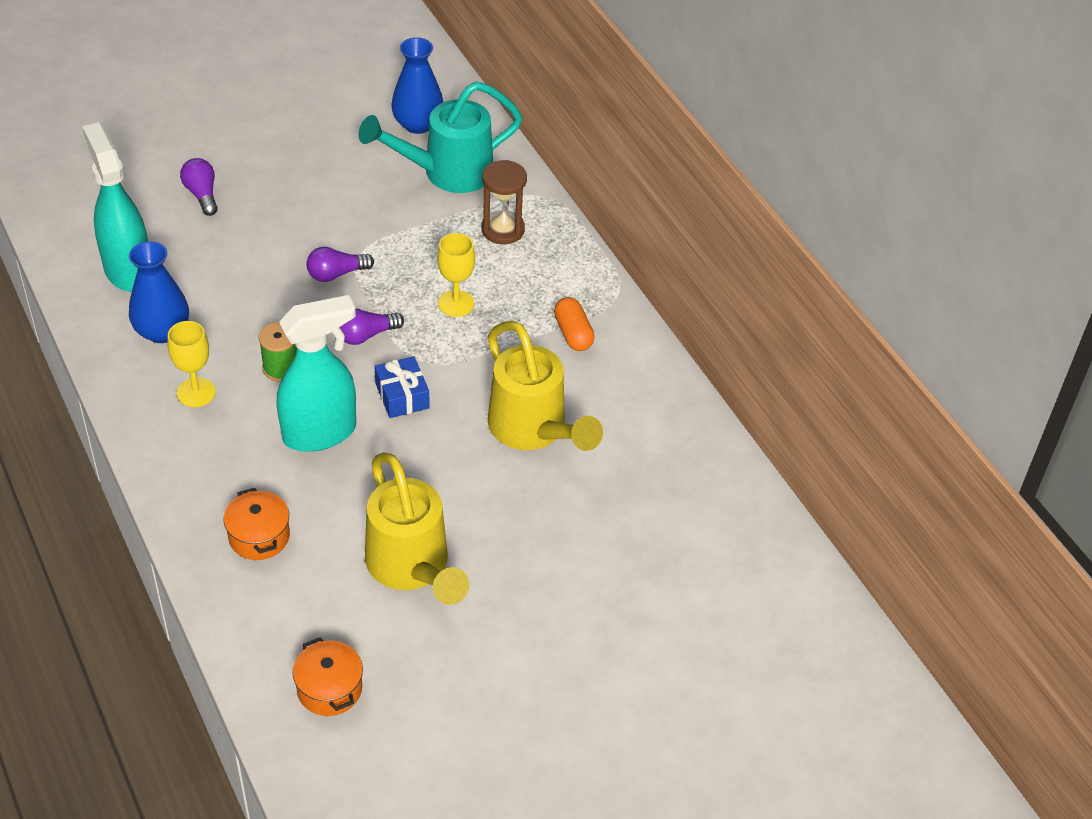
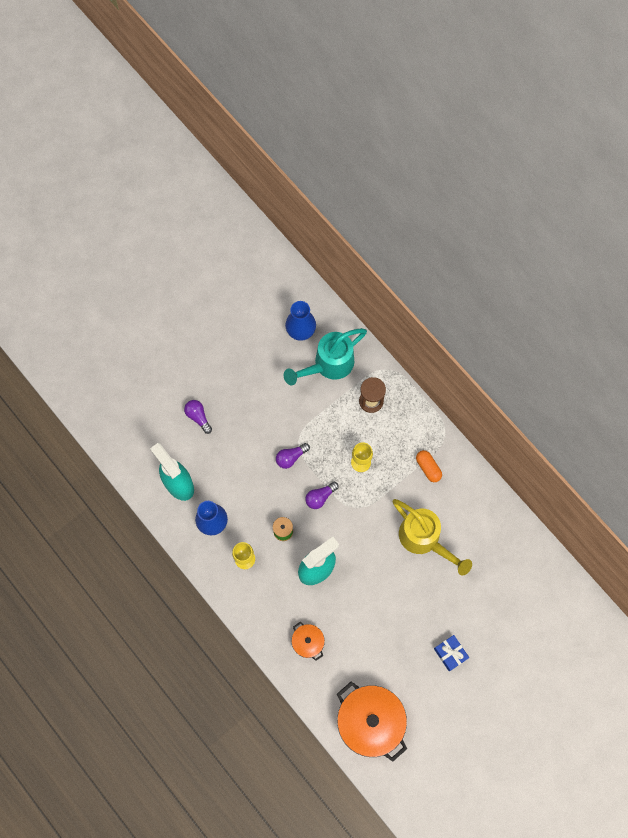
camera: 10 degrees left, 25 degrees up
orange pot [293,637,363,716] -> orange pot [337,682,407,762], size x2.04
yellow watering can [365,452,469,605] -> none
blue gift [375,356,430,418] -> blue gift moved to [434,635,469,671]

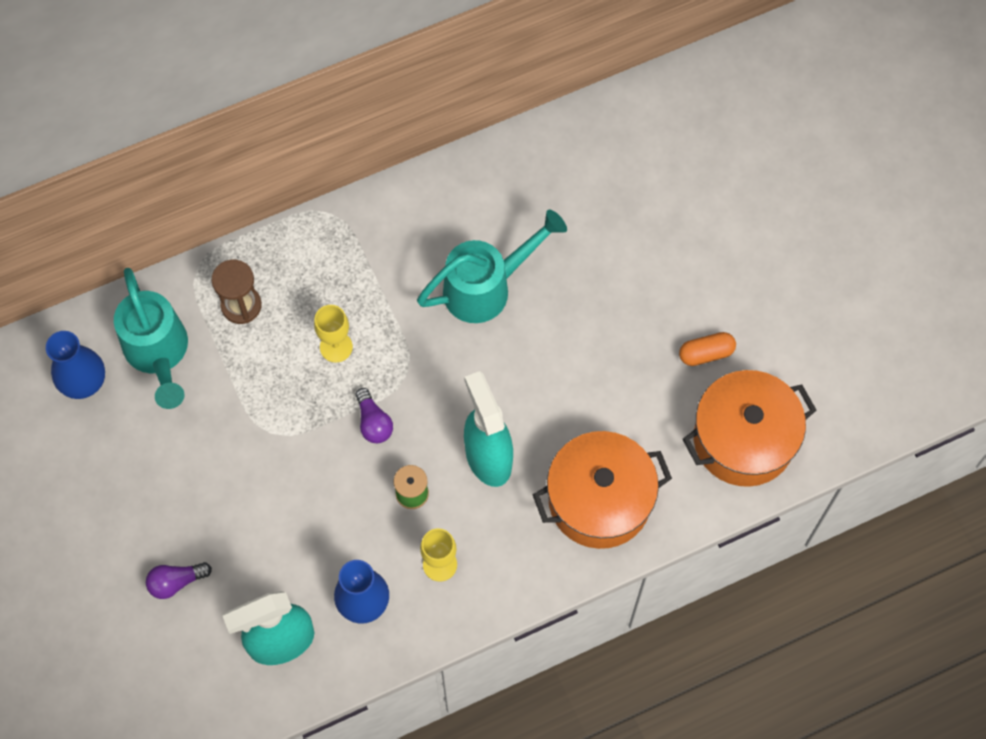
camera: 75 degrees left, 5 degrees down
purple light bulb [276,443,310,469] -> none
orange pot [292,622,325,661] -> orange pot [532,431,672,549], size x2.04
yellow watering can [393,499,472,576] -> turquoise watering can [417,210,567,323]
orange capsule [416,450,442,482] -> orange capsule moved to [679,332,736,366]
blue gift [434,635,469,671] -> none

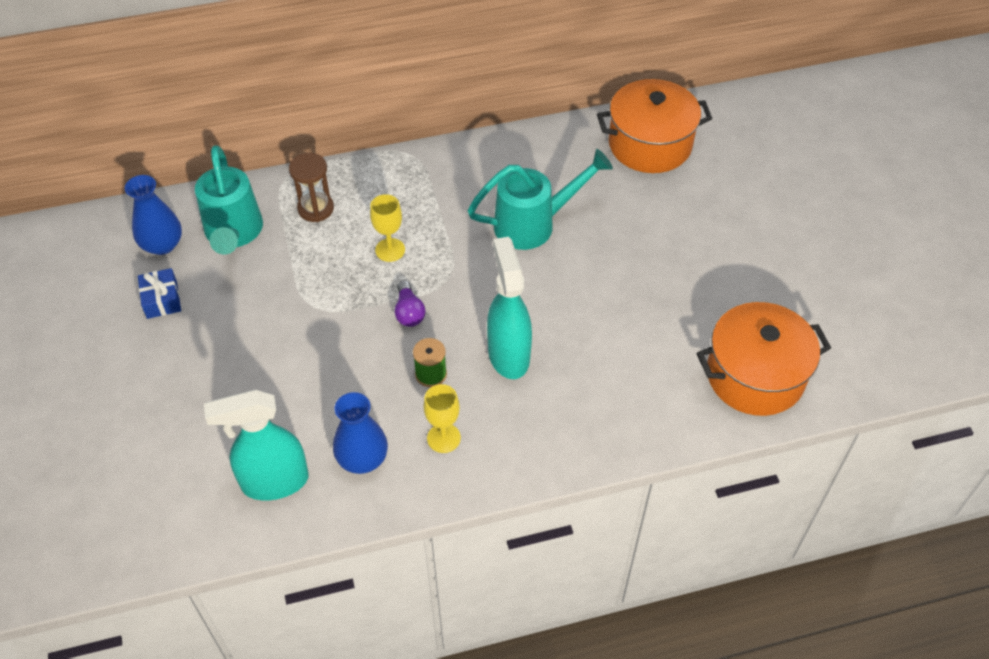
camera: 10 degrees right, 15 degrees down
purple light bulb [146,562,212,599] -> none
orange pot [532,431,672,549] -> orange pot moved to [597,79,712,173]
orange capsule [679,332,736,366] -> none
none -> blue gift [138,268,181,319]

